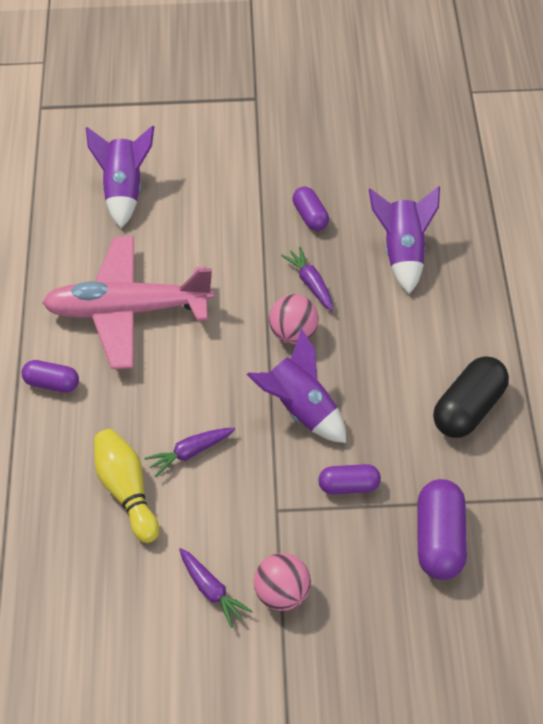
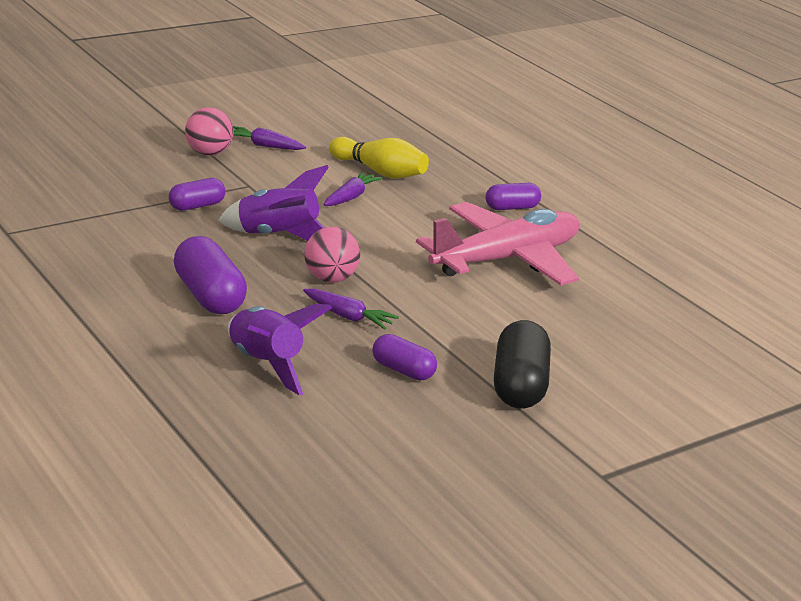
camera: 145 degrees right, 25 degrees down
purple rocket [86,125,154,228] -> none
purple capsule [418,479,467,580] -> purple capsule moved to [174,236,247,314]
black capsule [433,356,509,438] -> black capsule moved to [494,320,551,408]

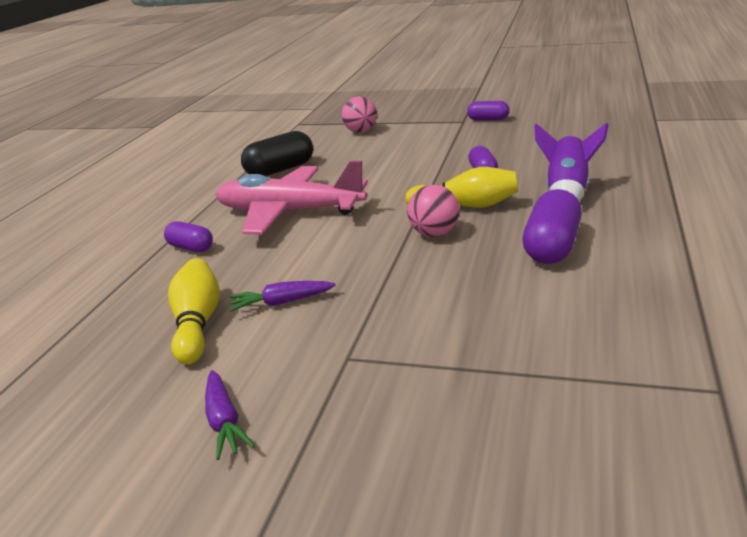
camera: 125 degrees left, 0 degrees up
purple capsule [169,178,225,211] -> purple capsule moved to [467,101,509,121]
pink ball [185,107,234,155] -> pink ball moved to [342,96,377,133]
purple rocket [218,165,329,241] -> none
purple carrot [303,288,399,330] -> yellow bowling pin [405,167,518,208]
black capsule [494,320,551,408] -> black capsule moved to [241,131,313,176]

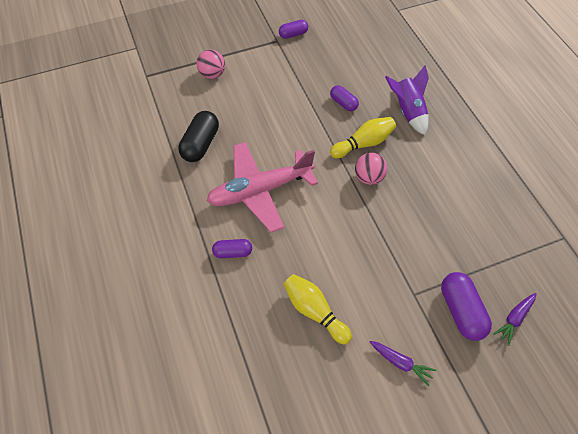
camera: 40 degrees left, 30 degrees up
purple carrot [229,281,336,311] -> purple carrot moved to [493,293,536,346]
purple capsule [523,189,582,264] -> purple capsule moved to [441,272,492,341]

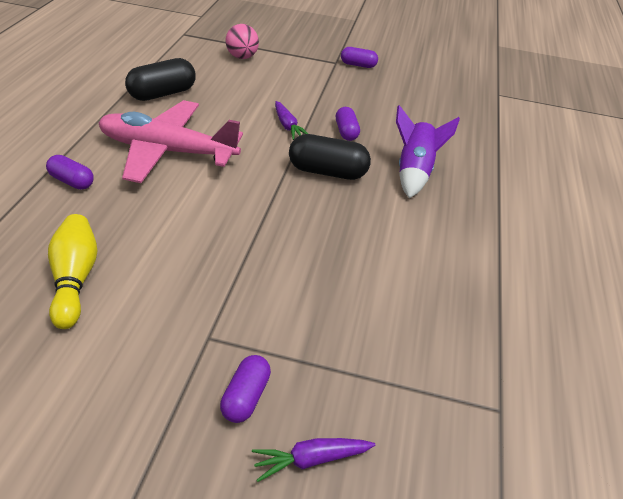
camera: 30 degrees right, 15 degrees down
yellow bowling pin [330,117,396,158] -> black capsule [289,134,371,180]
pink ball [355,153,387,185] -> none
purple carrot [370,341,436,386] -> purple carrot moved to [275,101,308,140]
purple capsule [441,272,492,341] -> purple capsule [220,355,271,423], size x0.60

